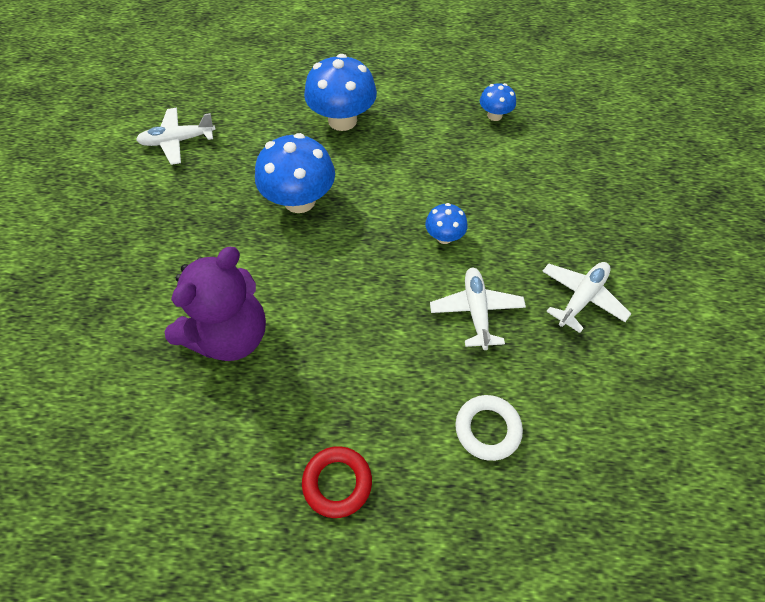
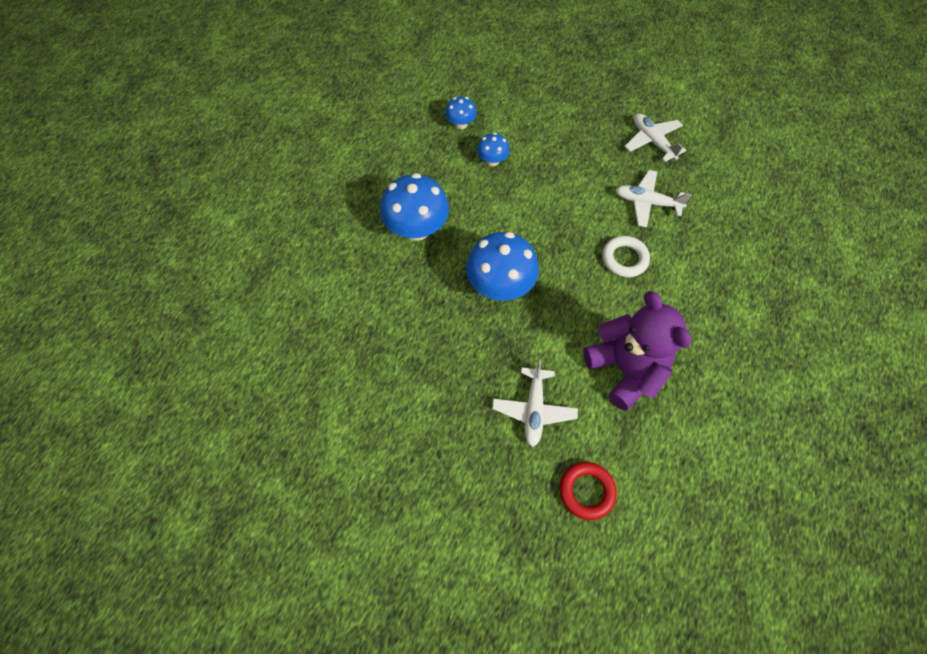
camera: 70 degrees left, 5 degrees up
white plane [136,108,216,165] -> white plane moved to [492,359,578,447]
red ring [302,446,372,518] -> red ring moved to [559,462,617,520]
blue mushroom [425,203,468,244] -> blue mushroom moved to [477,132,510,166]
white ring [455,395,523,461] -> white ring moved to [602,236,650,277]

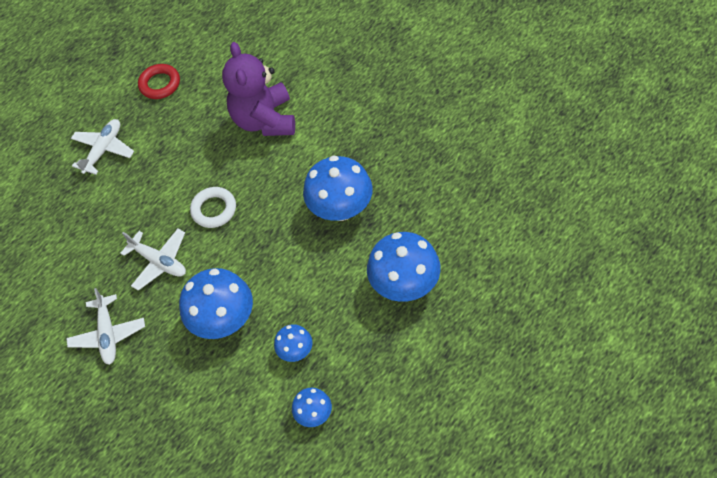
camera: 155 degrees left, 5 degrees down
white plane [492,359,578,447] -> white plane moved to [71,119,134,175]
red ring [559,462,617,520] -> red ring moved to [138,64,180,99]
none -> blue mushroom [179,268,253,339]

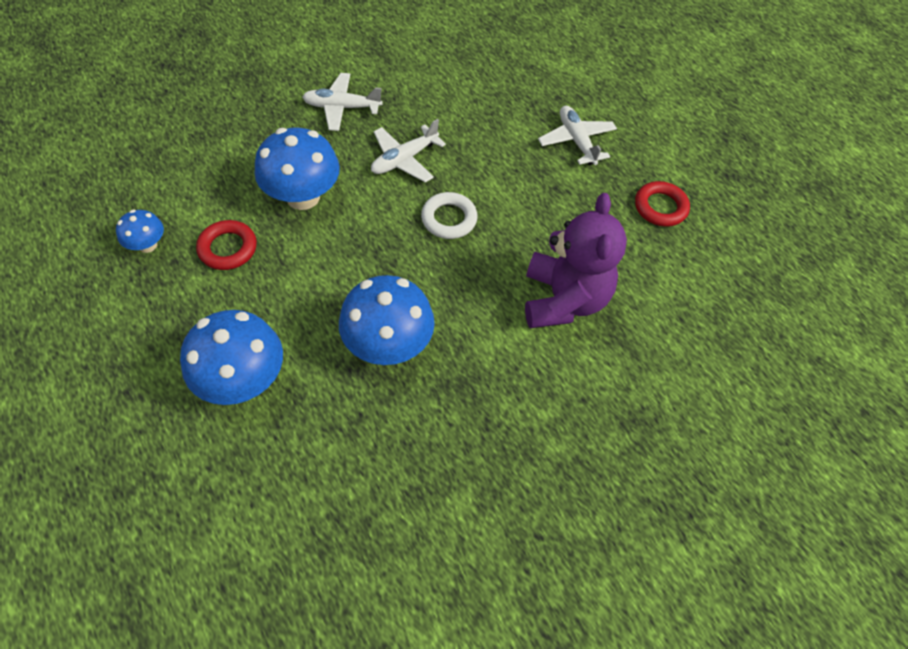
camera: 95 degrees right, 0 degrees up
white plane [71,119,134,175] -> white plane turned 150 degrees counterclockwise [538,106,617,165]
purple teddy bear [222,42,295,136] -> purple teddy bear turned 90 degrees clockwise [525,193,627,328]
blue mushroom [274,324,313,362] -> red ring [196,220,257,270]

